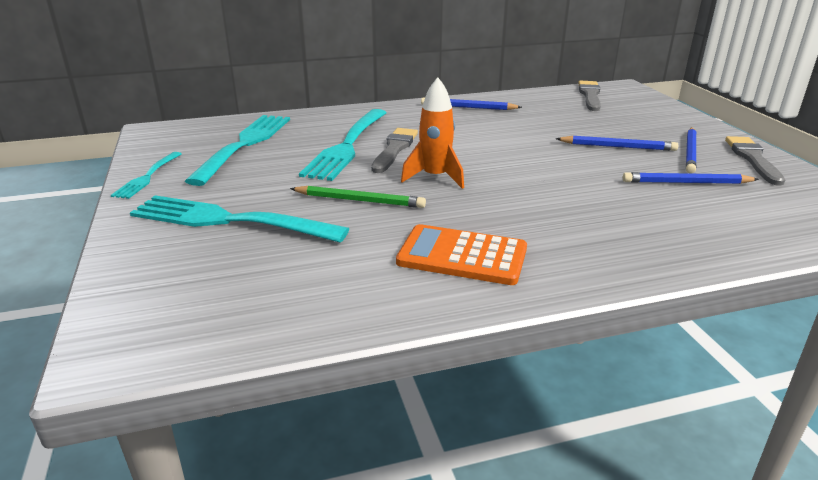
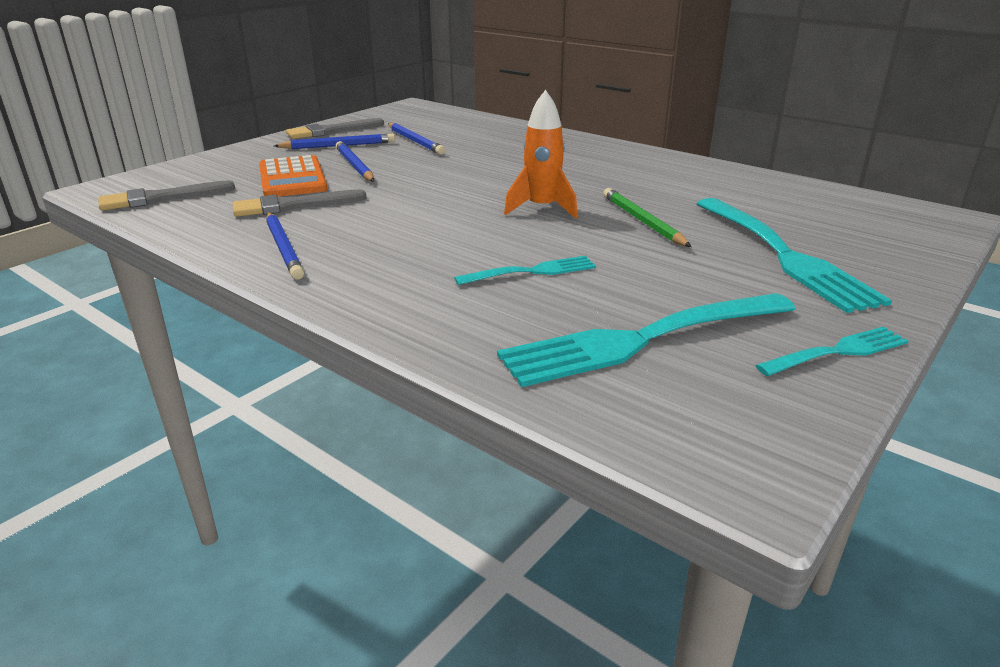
camera: 125 degrees left, 0 degrees up
turquoise fork [299,109,387,181] -> turquoise fork [454,256,596,285], size x0.53
grey brush [371,128,418,173] -> grey brush moved to [233,189,367,217]
orange calculator [396,224,527,285] -> orange calculator moved to [259,155,328,197]

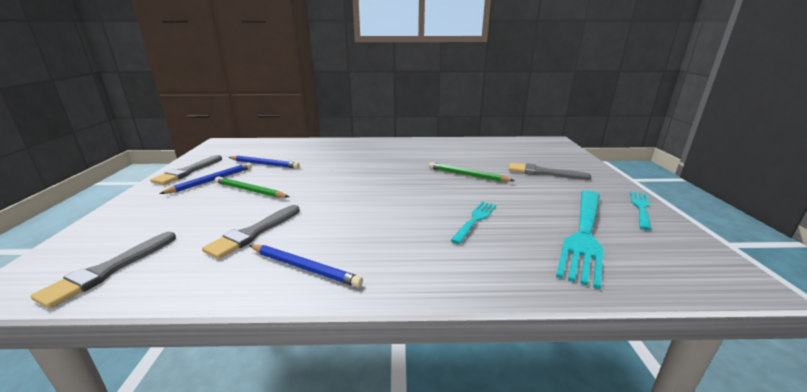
camera: 40 degrees left, 5 degrees down
orange calculator [259,155,328,197] -> none
blue pencil [336,141,374,182] -> green pencil [215,177,289,198]
orange rocket [504,90,578,219] -> none
turquoise fork [696,198,892,313] -> grey brush [509,163,591,180]

